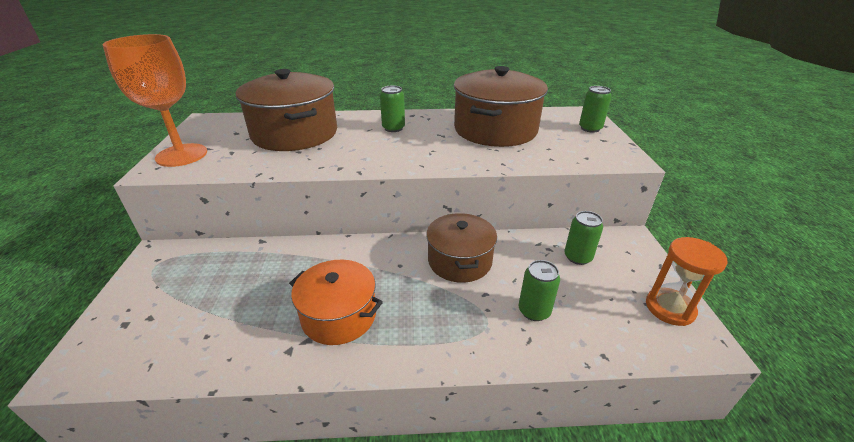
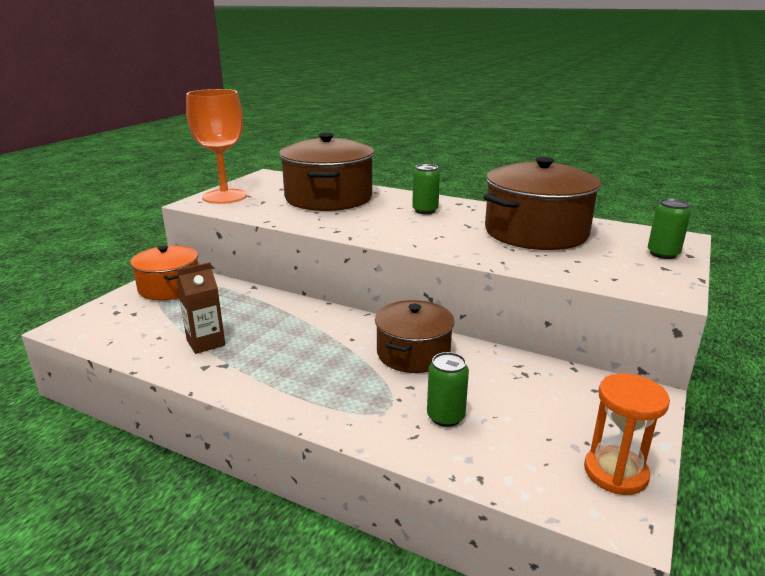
camera: 30 degrees right, 10 degrees down
orange pot [289,260,383,345] -> orange pot moved to [130,245,198,300]
green can [564,211,603,265] -> none
none -> brown carton [177,262,225,354]

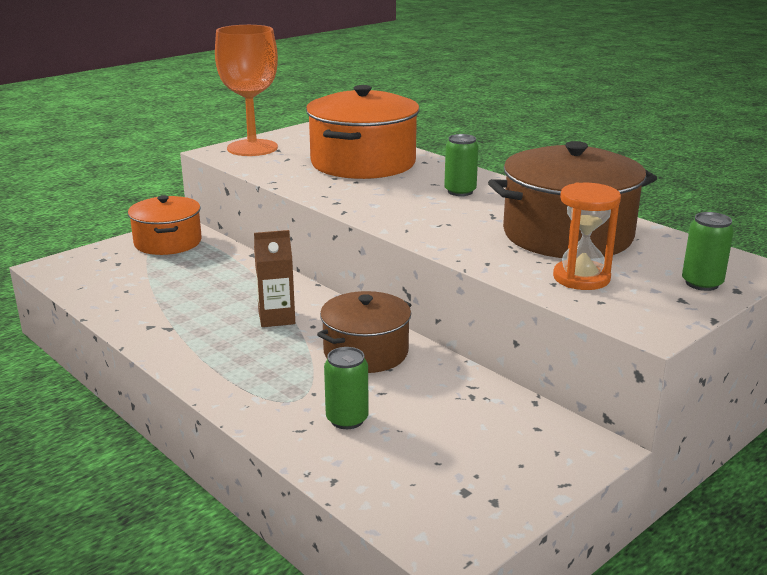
camera: 20 degrees right, 0 degrees up
brown carton [177,262,225,354] -> brown carton moved to [254,230,295,327]
brown pot [279,133,374,211] -> orange pot [306,85,420,179]
orange hourglass [584,373,670,495] -> orange hourglass moved to [553,183,621,290]

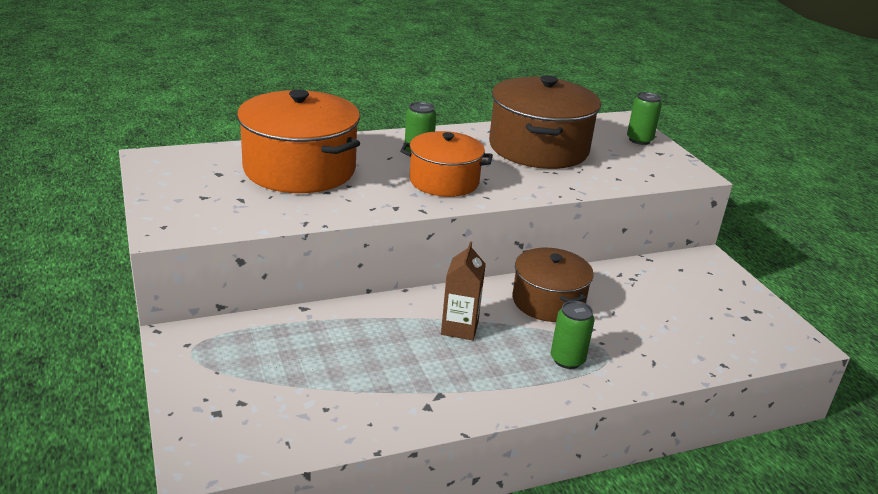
camera: 70 degrees left, 5 degrees up
orange pot [128,195,202,255] -> orange pot moved to [400,131,493,197]
orange goblet [215,25,278,156] -> none
green can [324,347,369,429] -> green can moved to [551,301,595,369]
orange hourglass [553,183,621,290] -> none

